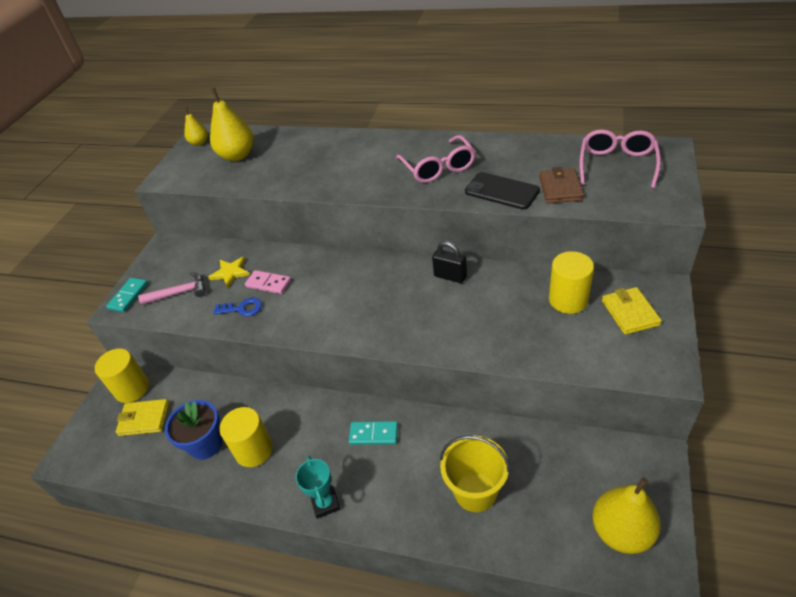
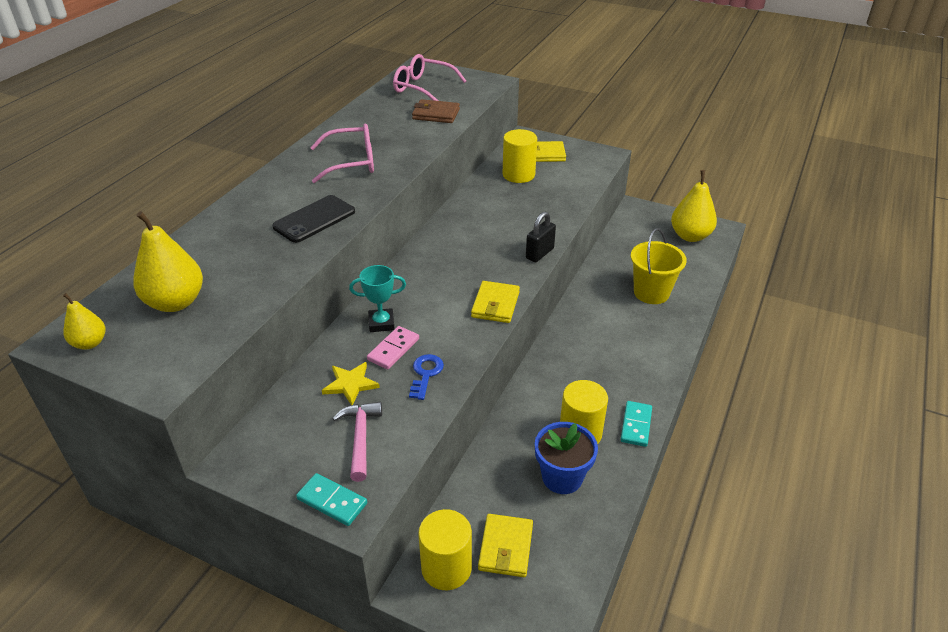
camera: 85 degrees left, 5 degrees down
turquoise trophy [295,456,340,519] -> turquoise trophy moved to [349,265,406,332]
turquoise domino [349,421,398,445] -> turquoise domino moved to [620,401,652,447]
black padlock [432,241,467,283] -> black padlock moved to [526,212,556,262]
black phone [465,172,540,210] -> black phone moved to [272,195,355,243]
none -> yellow wallet [471,281,520,323]

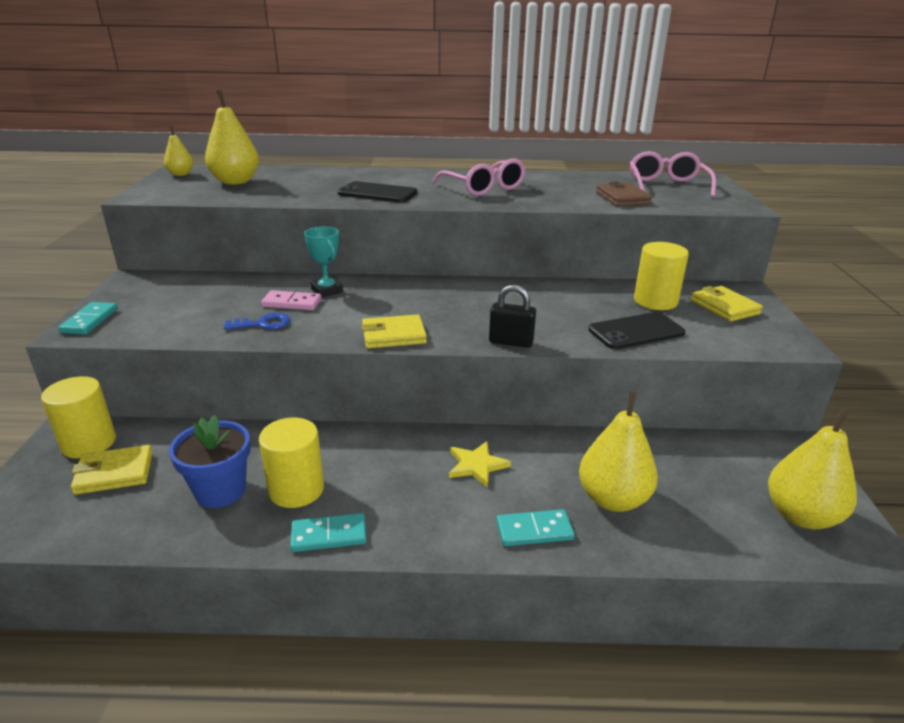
camera: 65 degrees right, 10 degrees down
yellow star [322,362,380,405] -> yellow star moved to [449,441,511,488]
pink hammer [332,402,382,482] -> none
yellow bucket [631,228,687,304] -> yellow pear [579,391,658,512]
none -> turquoise domino [496,509,575,546]
none -> black phone [588,312,685,349]

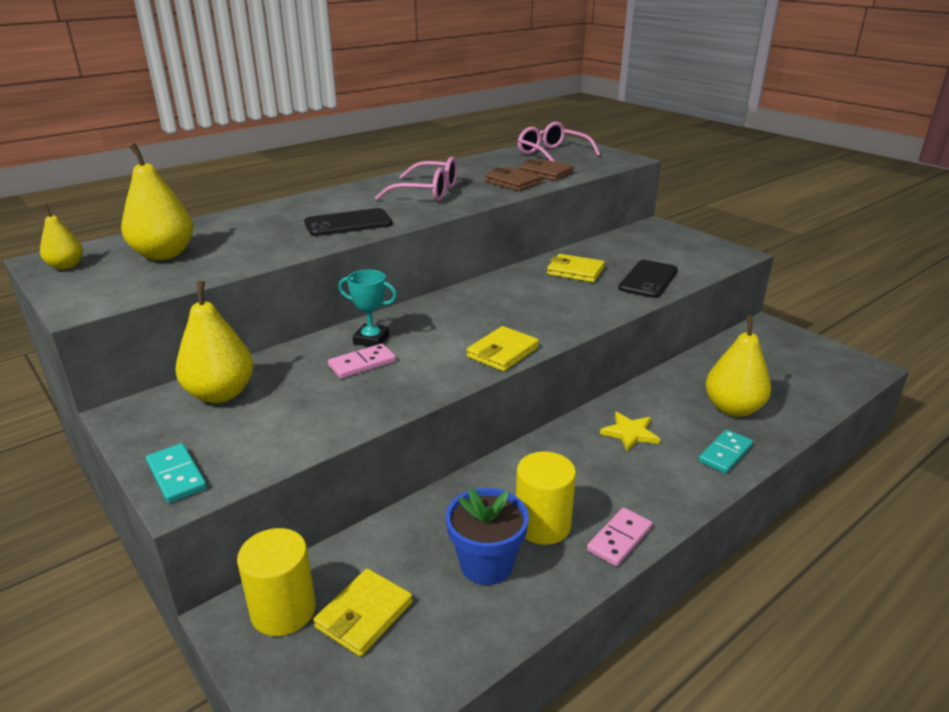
camera: 40 degrees left, 0 degrees up
blue key [224,313,290,330] -> none
turquoise domino [290,513,367,552] -> pink domino [587,508,652,566]
black padlock [489,285,536,348] -> none
yellow cylinder [634,242,689,310] -> none
yellow wallet [691,286,763,322] -> yellow wallet moved to [547,254,605,282]
yellow pear [768,406,857,529] -> yellow pear moved to [175,281,254,403]
none -> brown wallet [485,167,543,191]

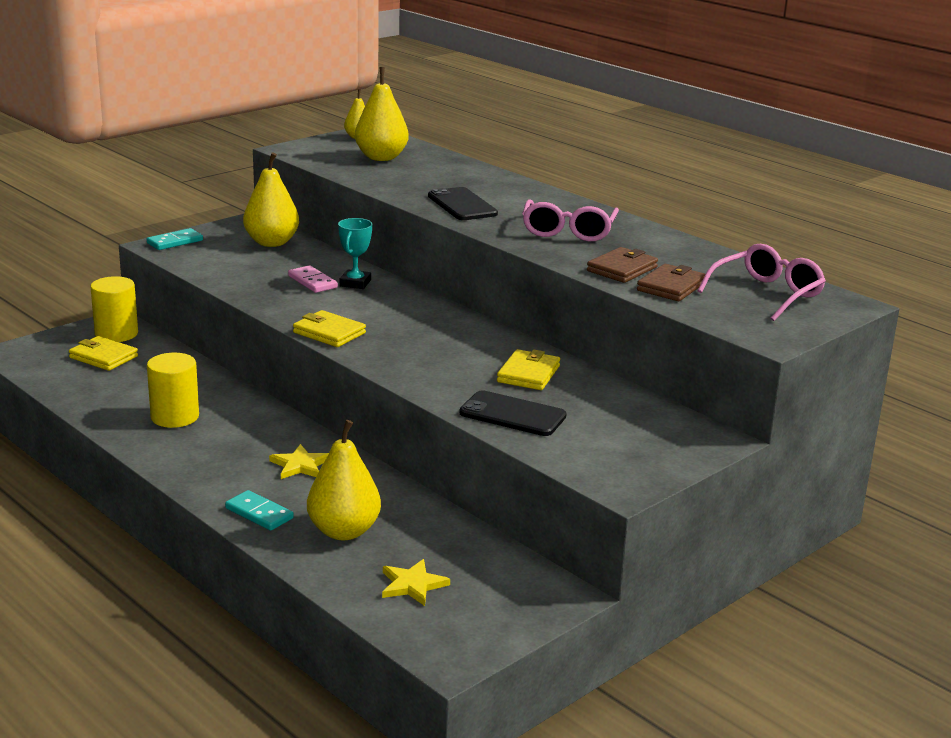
camera: 85 degrees right, 5 degrees down
blue flower pot [446,488,529,585] -> none
pink domino [587,508,652,566] -> none
none -> yellow star [382,559,450,606]

